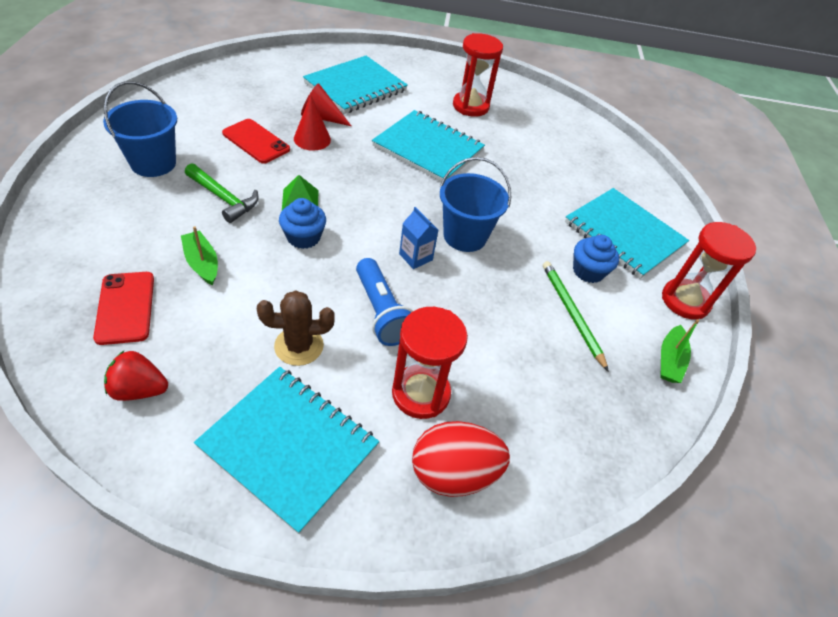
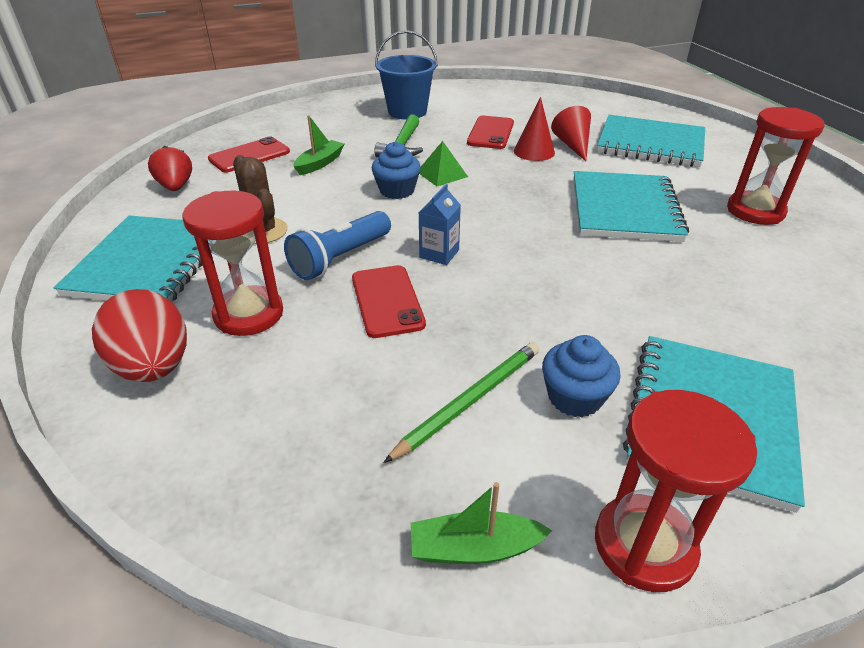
camera: 70 degrees right, 10 degrees down
blue bucket [440,157,511,252] -> none
none -> red phone [352,265,426,338]

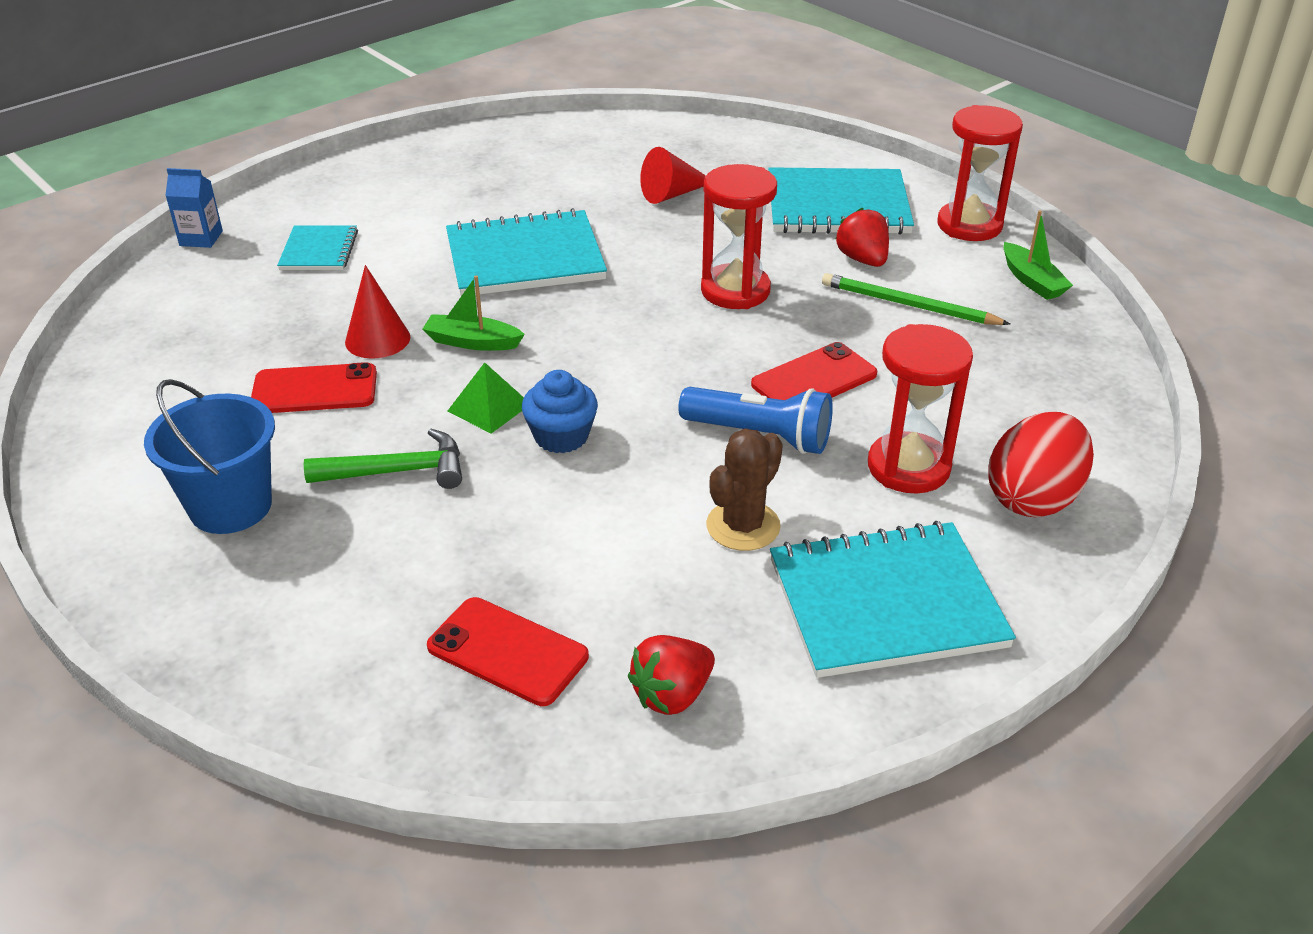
camera: 110 degrees left, 0 degrees up
green boat [293,115,344,175] -> green boat moved to [423,275,525,351]
blue carton [418,184,461,265] -> blue carton moved to [165,168,223,248]
blue cupcake [542,335,621,417] -> red strawberry [836,208,889,267]
red cone [551,106,591,161] -> red cone moved to [640,147,706,204]
turquoise notebook [597,115,705,167] -> turquoise notebook [277,225,358,270], size x0.54
red hourglass [727,107,825,225] -> red hourglass moved to [701,164,777,309]

